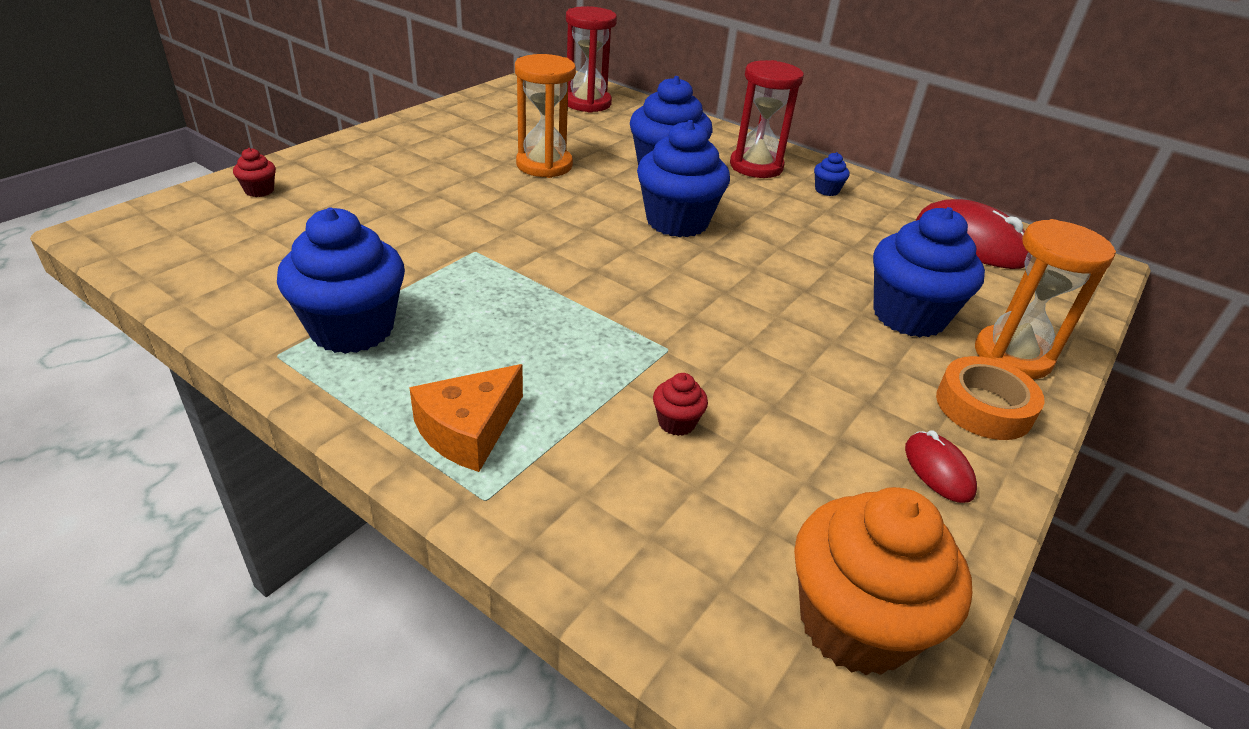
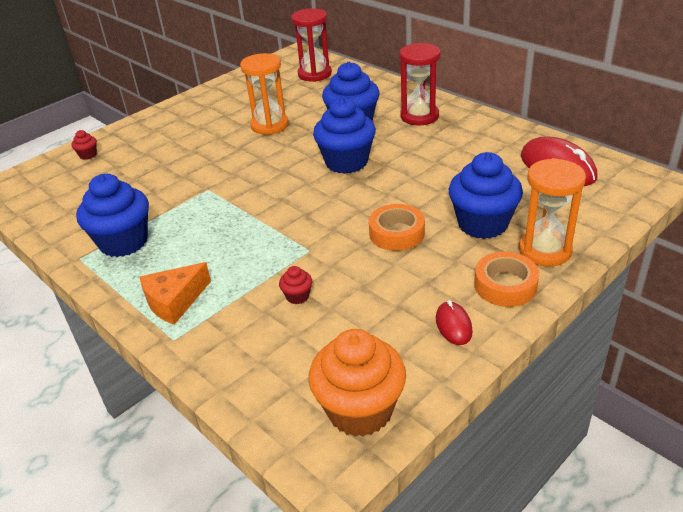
camera: 15 degrees right, 0 degrees up
blue cupcake [814,152,850,196] -> none
none -> orange tape [369,204,425,251]

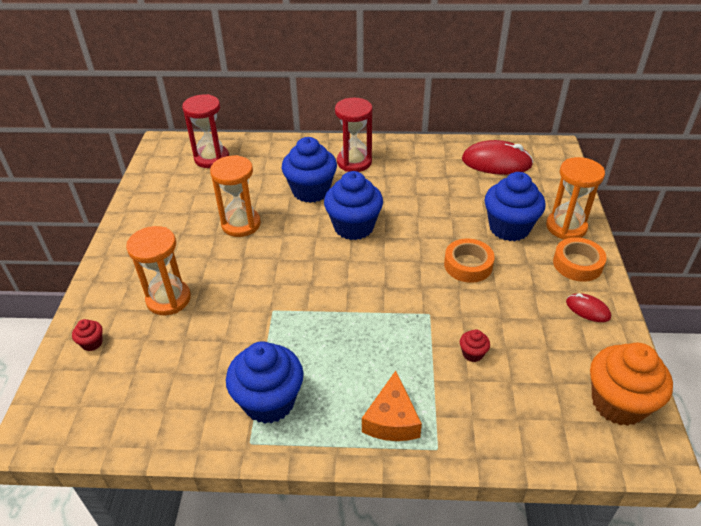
camera: 45 degrees left, 5 degrees up
none -> orange hourglass [126,226,191,315]

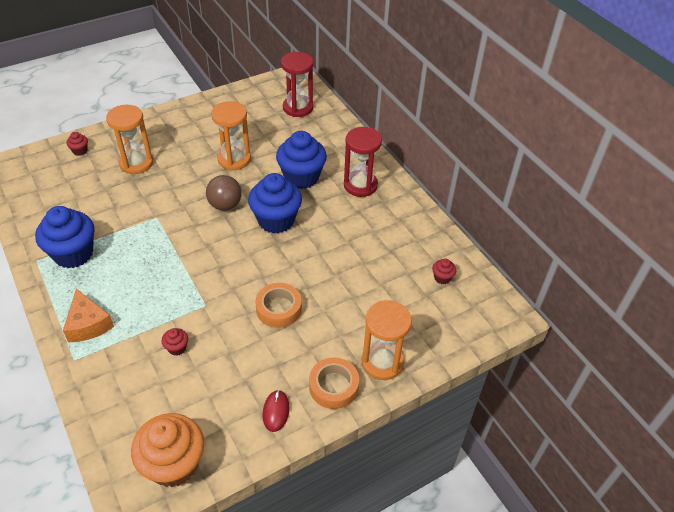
camera: 55 degrees right, 5 degrees up
orange cheese [362,371,422,441] -> orange cheese turned 90 degrees counterclockwise [63,289,114,342]
red mouse [462,140,533,175] -> red cupcake [432,259,456,284]
blue cupcake [485,172,545,241] -> none
none -> brown ball [206,175,242,211]

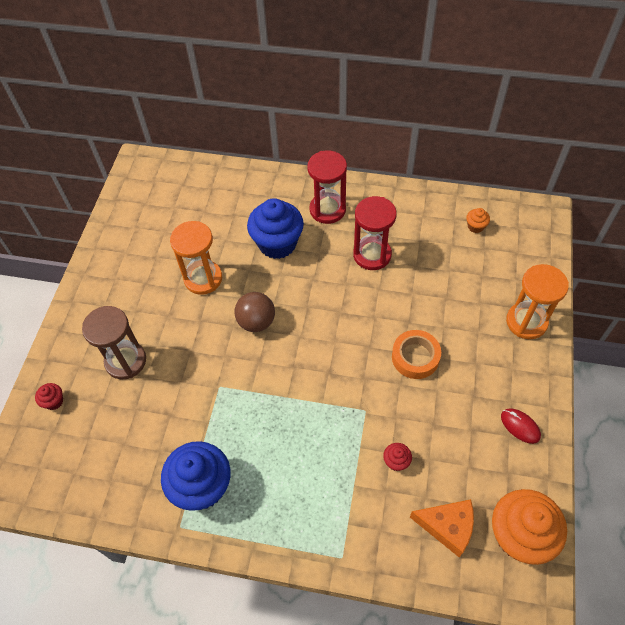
camera: 45 degrees left, 10 degrees up
orange cheese [63,289,114,342] -> orange cheese moved to [410,499,474,557]
orange hourglass [106,105,153,174] -> brown hourglass [82,306,146,379]
blue cupcake [248,173,302,234] -> none
red hourglass [281,52,314,117] -> red hourglass moved to [353,196,397,270]
orange tape [309,358,359,409] -> none
red cupcake [432,259,456,284] -> orange cupcake [466,208,490,233]

